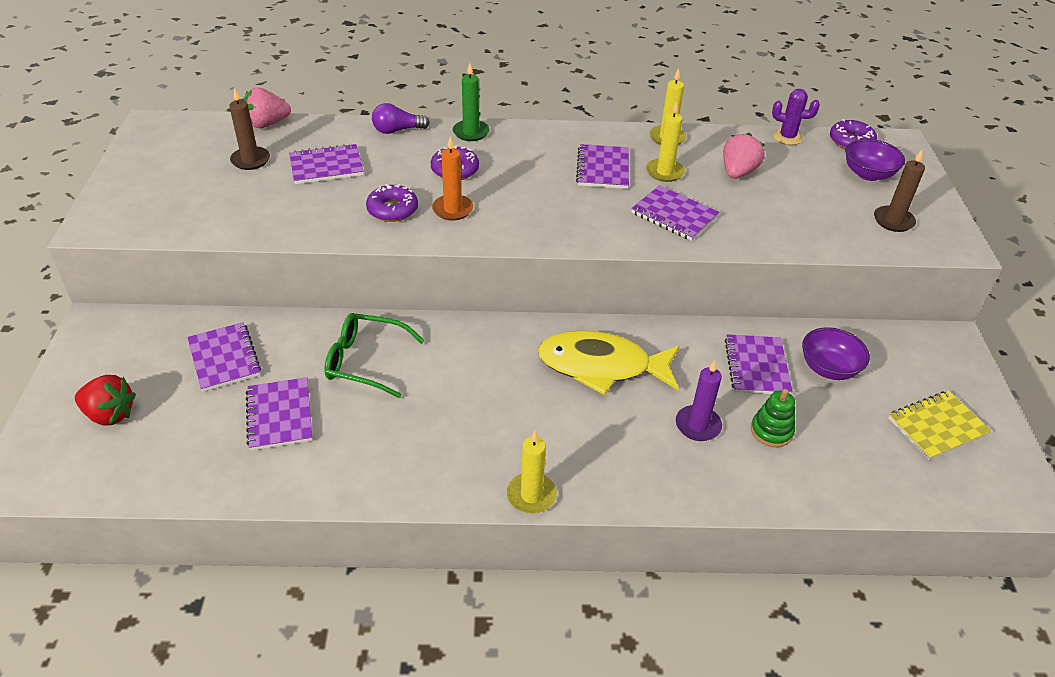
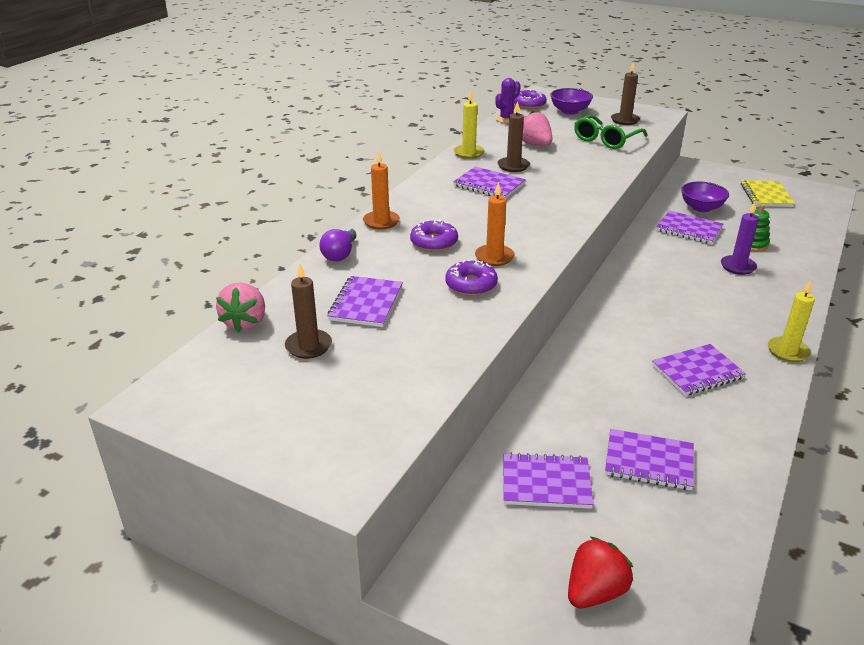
camera: 60 degrees left, 10 degrees down
green glasses [324,313,425,398] -> green glasses moved to [574,115,648,149]
green candle [453,63,489,141] -> orange candle [363,151,400,230]
yellow fish [538,330,680,395] -> none
purple notebook [631,185,720,241] -> purple notebook moved to [652,344,746,396]
yellow candle [646,101,685,182] -> brown candle [498,101,530,172]

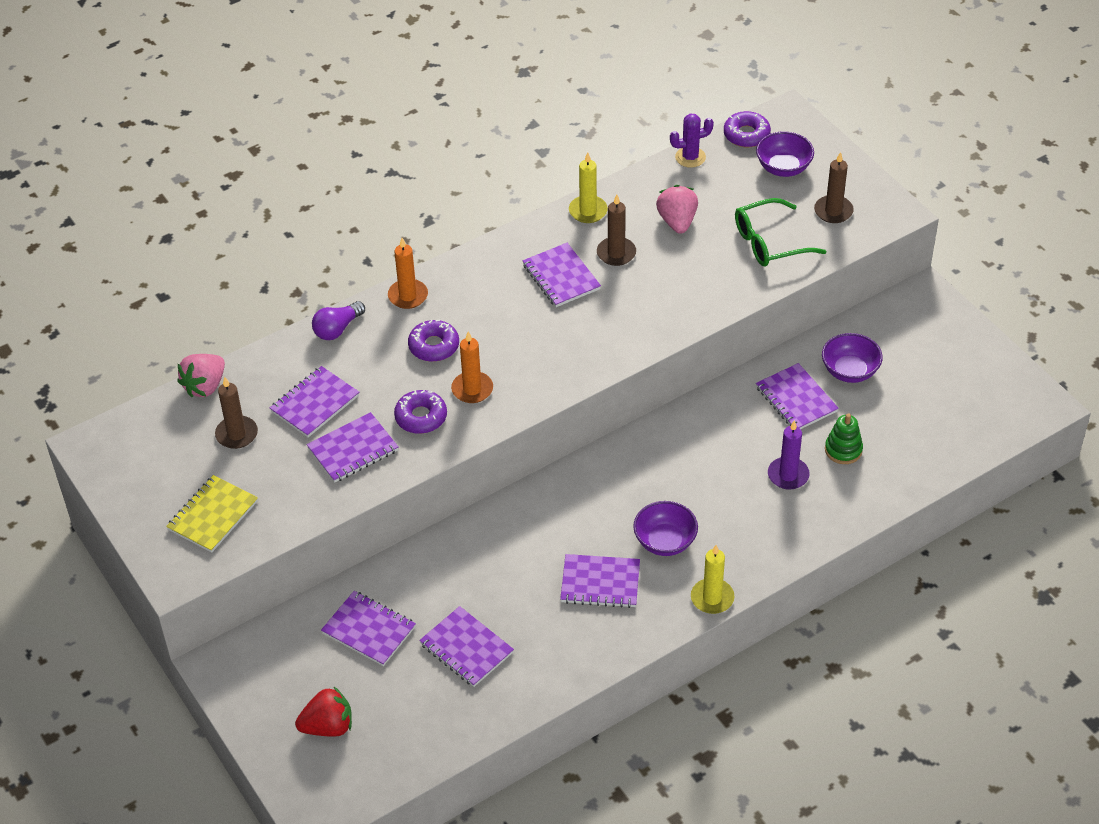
camera: 30 degrees right, 15 degrees up
yellow notebook [741,180,795,207] -> yellow notebook moved to [166,475,258,553]
none -> purple notebook [307,412,398,483]
none -> purple bowl [633,501,698,556]

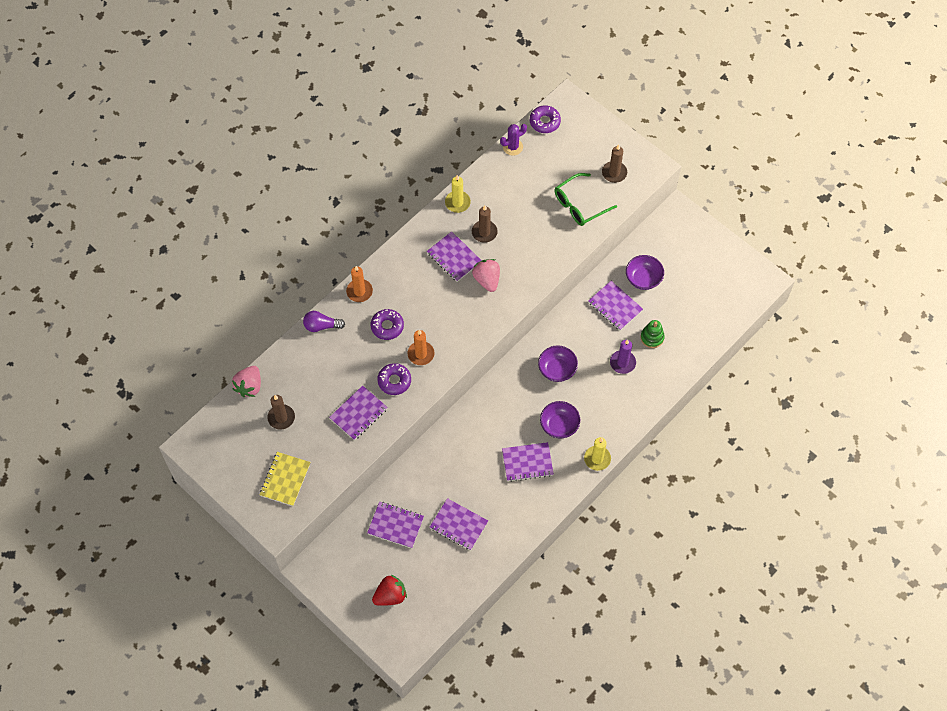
camera: 15 degrees left, 15 degrees up
purple notebook [270,366,359,437] -> none
purple light bulb [312,301,365,340] -> purple light bulb turned 60 degrees clockwise [303,311,345,332]
pink strawberry [656,185,698,234] -> pink strawberry moved to [472,259,500,292]
purple bowl [756,131,814,177] -> purple bowl moved to [538,345,578,382]

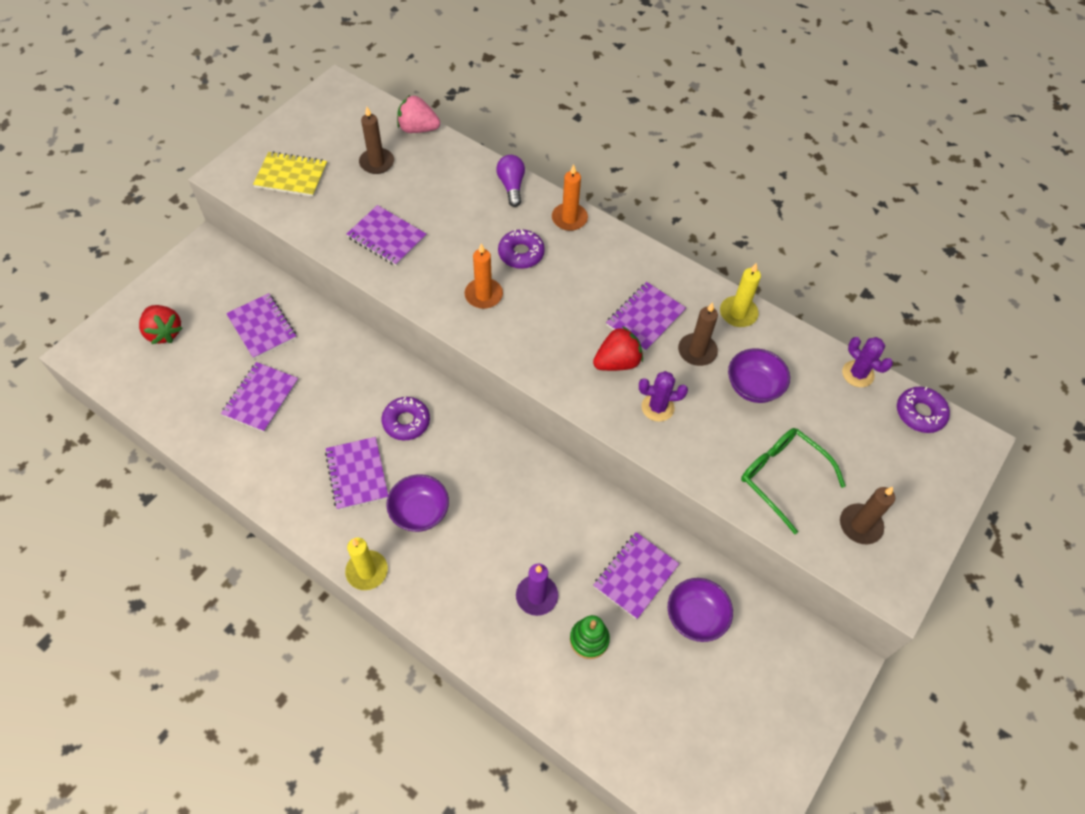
camera: 80 degrees right, 5 degrees down
purple notebook [367,501,424,548] -> purple notebook turned 45 degrees counterclockwise [226,293,297,359]
purple donut [377,363,411,395] -> purple donut moved to [382,397,430,440]
pink strawberry [472,259,500,292] -> red strawberry [593,326,643,371]
purple bowl [538,345,578,382] -> purple bowl moved to [728,348,790,403]
none -> purple cactus [639,371,688,422]

